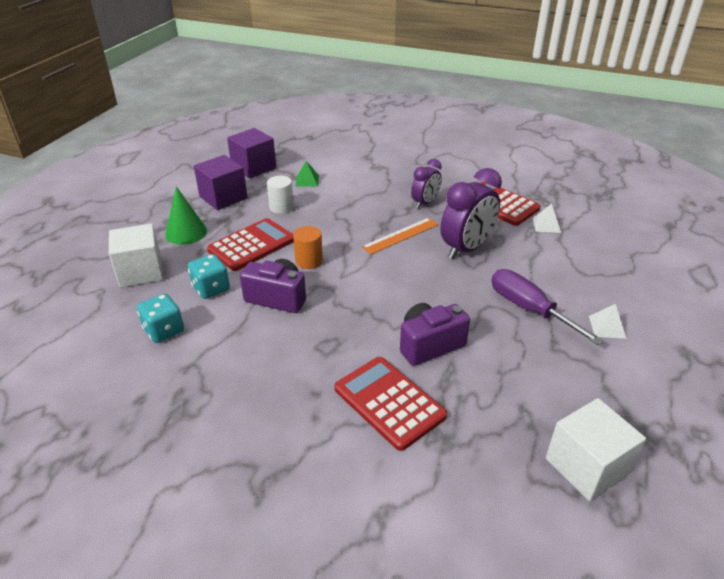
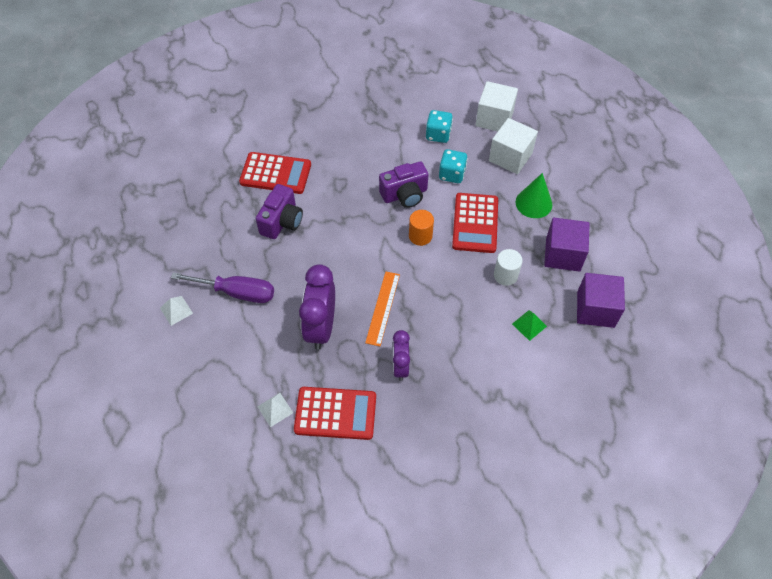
camera: 140 degrees right, 20 degrees up
white cube [546,398,646,501] -> white cube moved to [475,81,518,131]

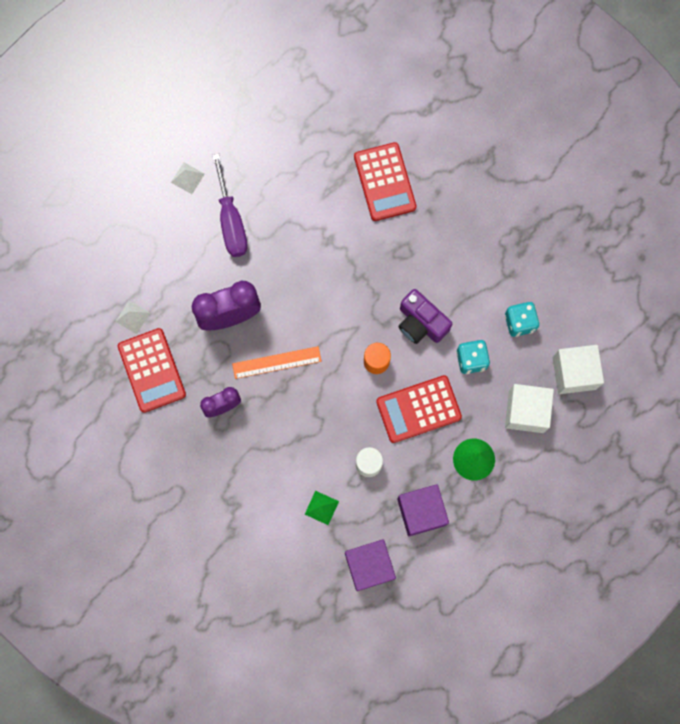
camera: 65 degrees right, 20 degrees up
purple camera [256,184,303,239] -> none

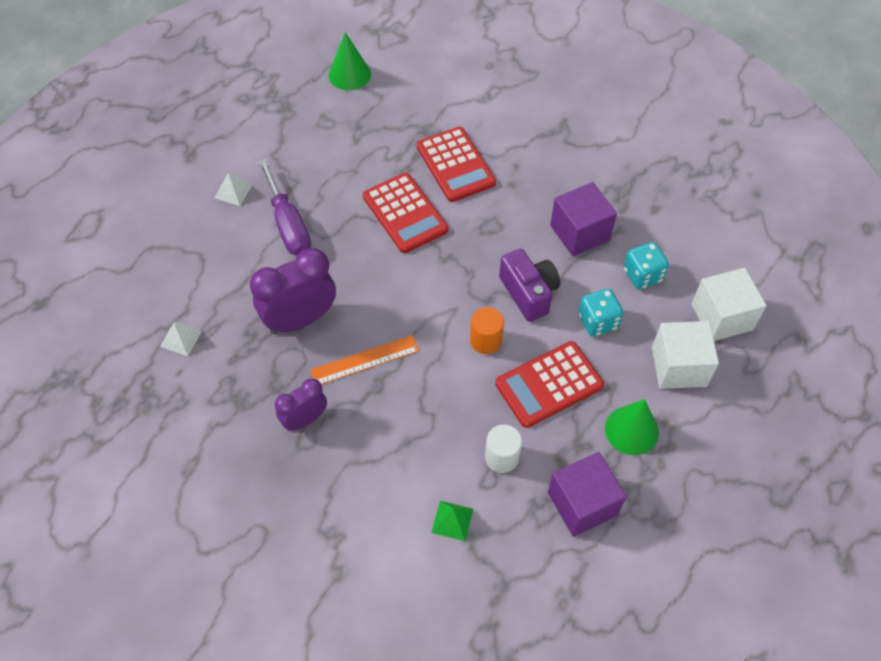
camera: 10 degrees left, 20 degrees down
red calculator [118,328,186,413] -> red calculator moved to [363,173,448,253]
purple cube [345,539,396,591] -> purple cube moved to [550,182,617,256]
purple camera [399,289,452,344] -> purple camera turned 150 degrees counterclockwise [499,248,560,322]
none -> green cone [329,32,371,90]

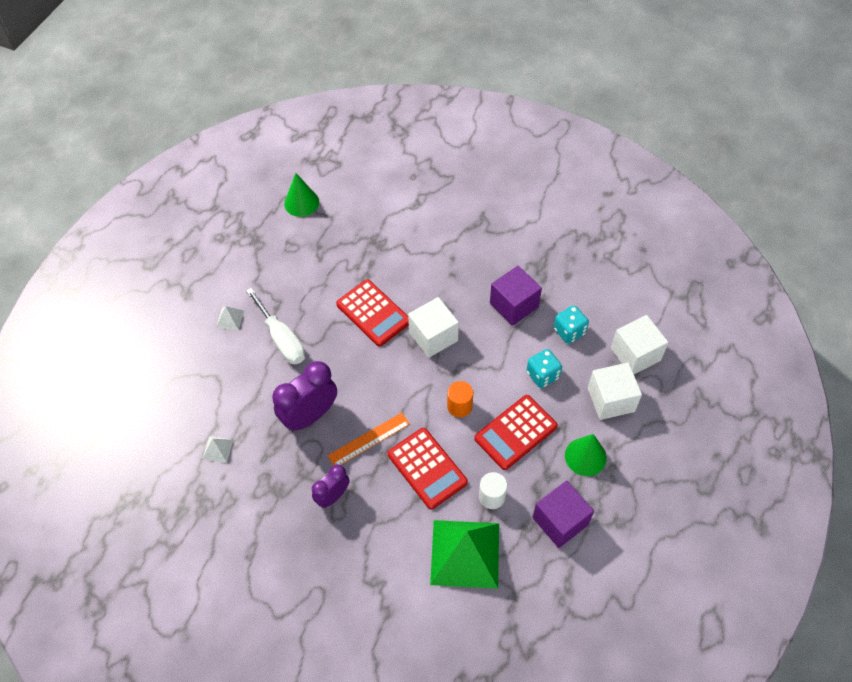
camera: 10 degrees left, 0 degrees up
purple screwdriver [258,159,311,256] -> white screwdriver [246,288,305,364]
red calculator [417,127,496,202] -> red calculator moved to [387,428,468,509]
green pyramid [431,501,473,541] -> green pyramid [430,520,499,589], size x2.46
purple camera [499,248,560,322] -> none
none -> white cube [408,297,459,358]

